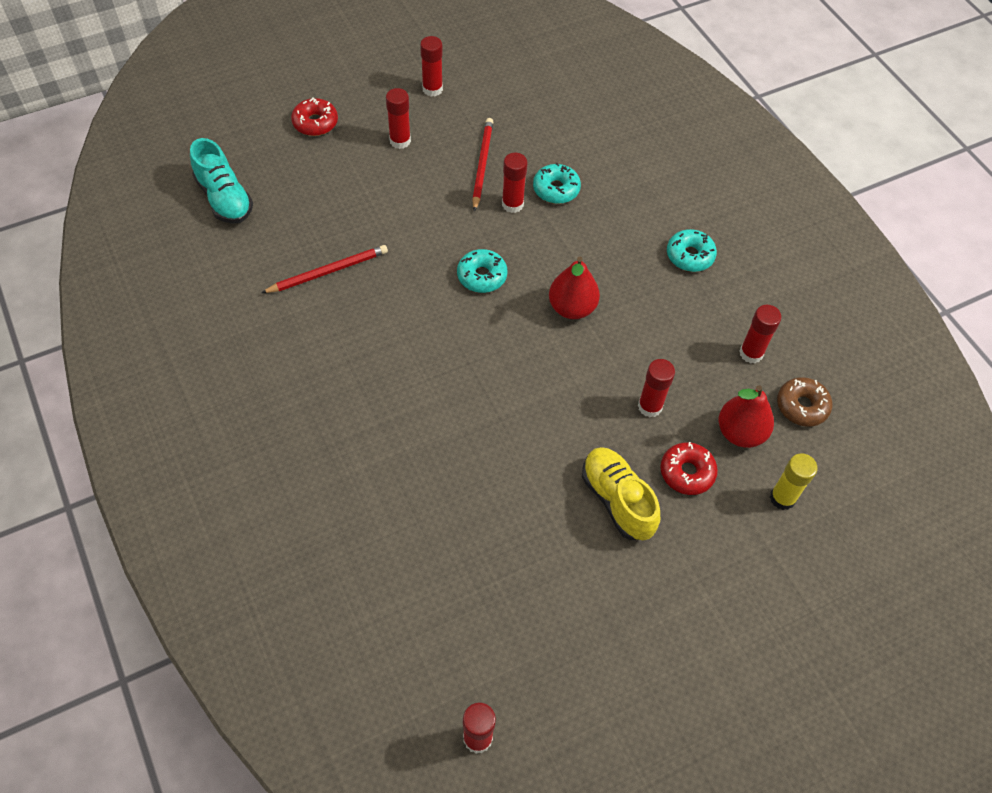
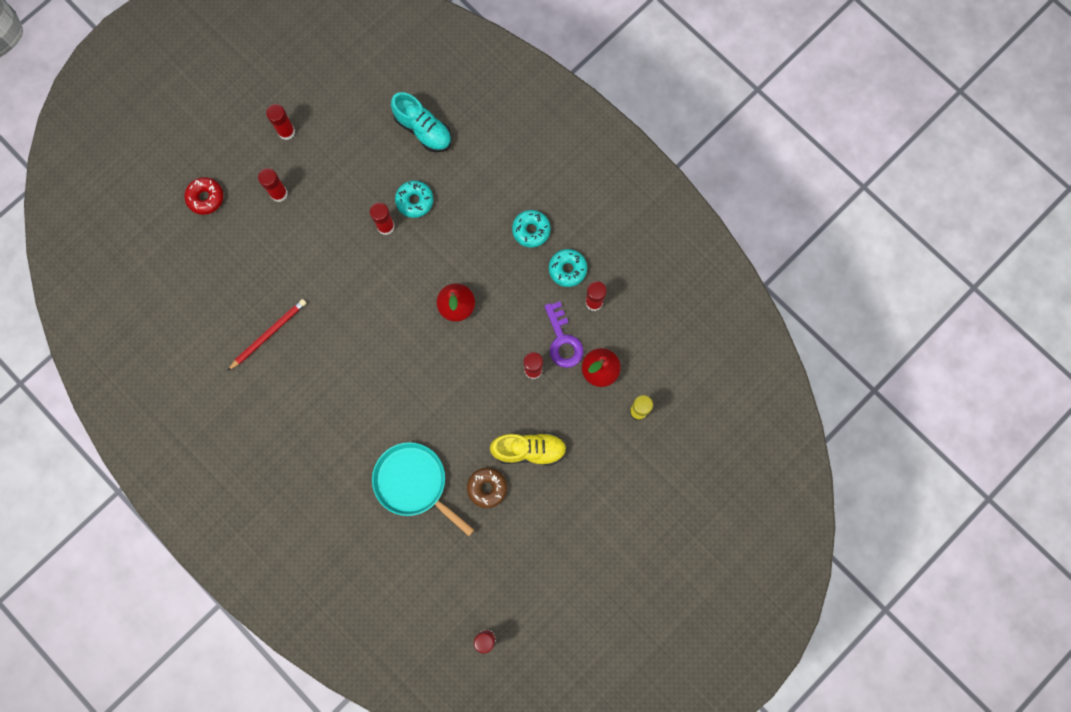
camera: 15 degrees left, 20 degrees up
turquoise shoe [190,138,253,224] -> turquoise shoe moved to [391,92,452,152]
turquoise donut [457,249,508,293] -> turquoise donut moved to [549,249,587,287]
red pencil [472,118,493,212] -> none
yellow shoe [582,447,660,540] -> yellow shoe turned 135 degrees clockwise [490,432,567,466]
red donut [661,442,718,495] -> none
brown donut [777,377,832,427] -> brown donut moved to [467,468,507,508]
none -> turquoise pan [372,442,474,536]
none -> purple key [544,301,583,368]

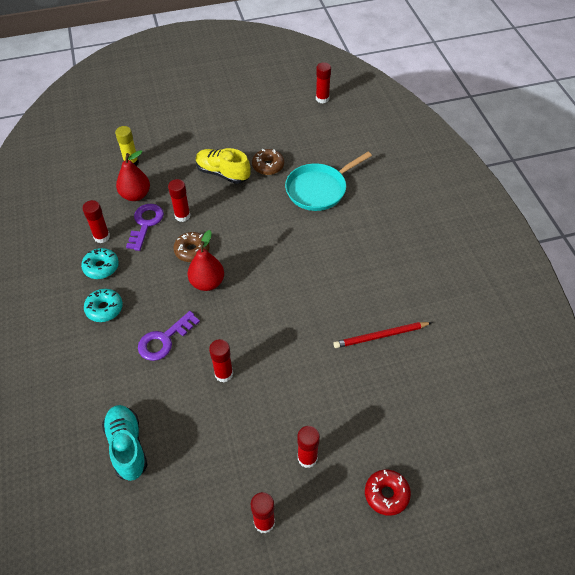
camera: 150 degrees left, 25 degrees down
turquoise pan [372,442,474,536] -> turquoise pan turned 75 degrees clockwise [285,152,372,211]
turquoise donut [395,181,433,218] -> none
none -> purple key [138,311,200,361]
none -> brown donut [173,232,210,262]

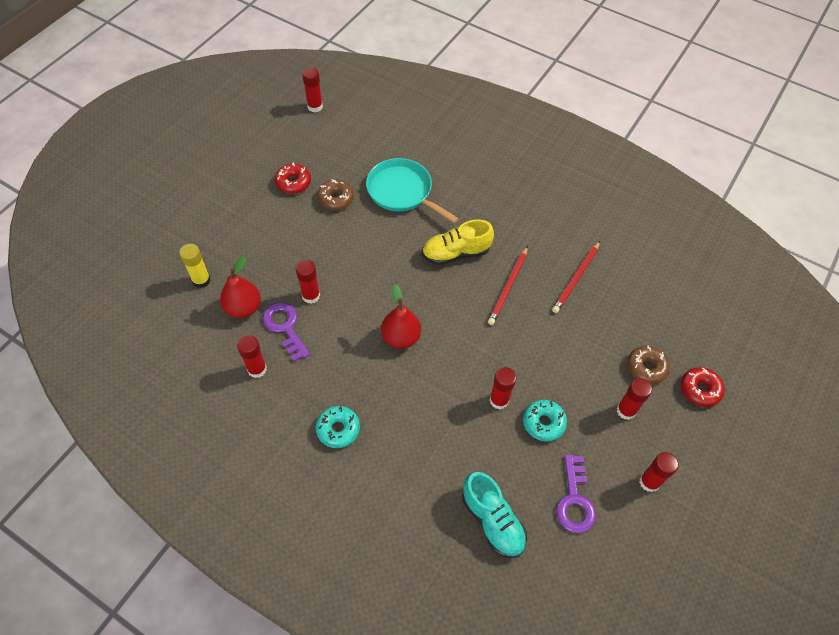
camera: 45 degrees left, 5 degrees up
turquoise donut [81,248,119,279] -> turquoise donut moved to [523,400,567,442]
turquoise shoe [102,405,147,481] -> turquoise shoe turned 150 degrees counterclockwise [462,472,527,558]
purple key [138,311,200,361] -> purple key moved to [556,454,596,533]
brown donut [173,232,210,262] -> brown donut moved to [627,345,670,385]
yellow shoe [196,148,251,184] -> yellow shoe moved to [422,219,494,265]
turquoise pan [285,152,372,211] -> turquoise pan turned 120 degrees clockwise [366,158,459,223]
none -> red donut [275,163,311,194]
none -> red pencil [488,246,528,325]

